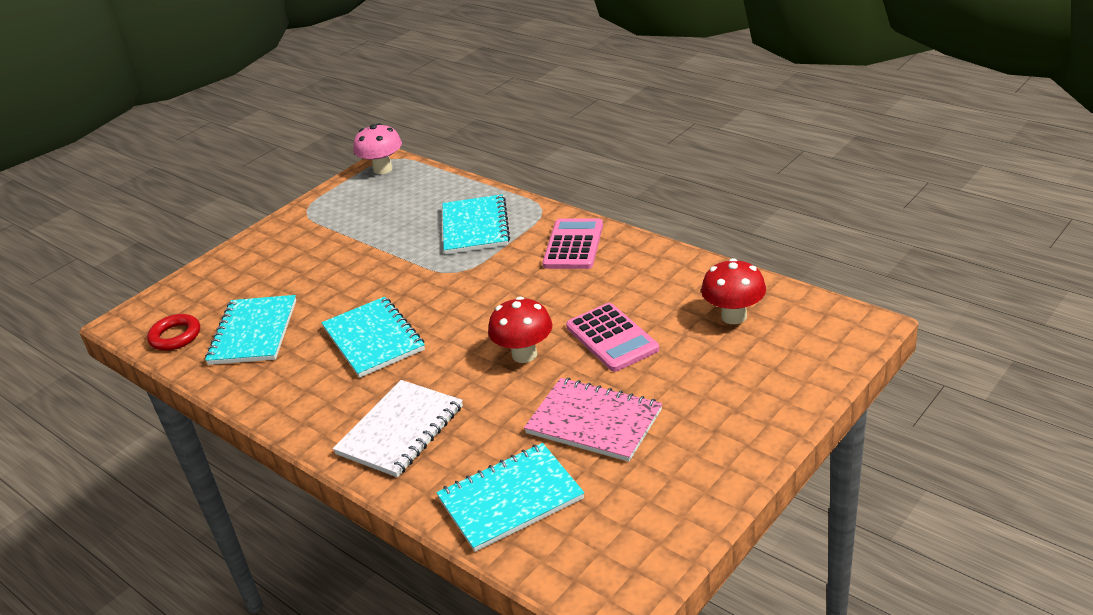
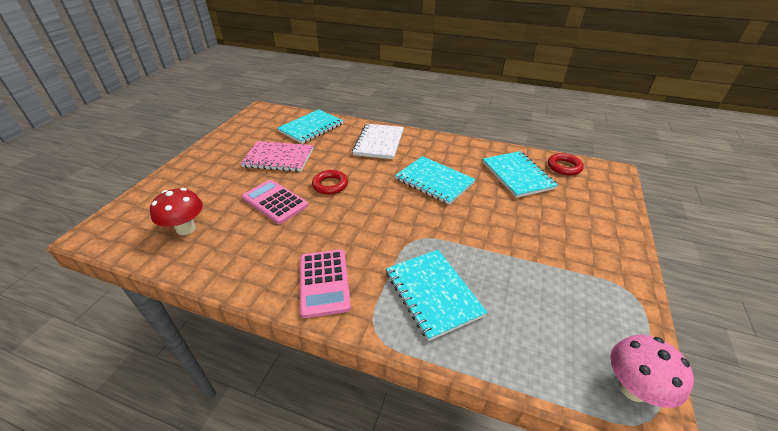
camera: 155 degrees right, 5 degrees up
red mushroom [488,297,552,363] -> red ring [312,170,348,194]

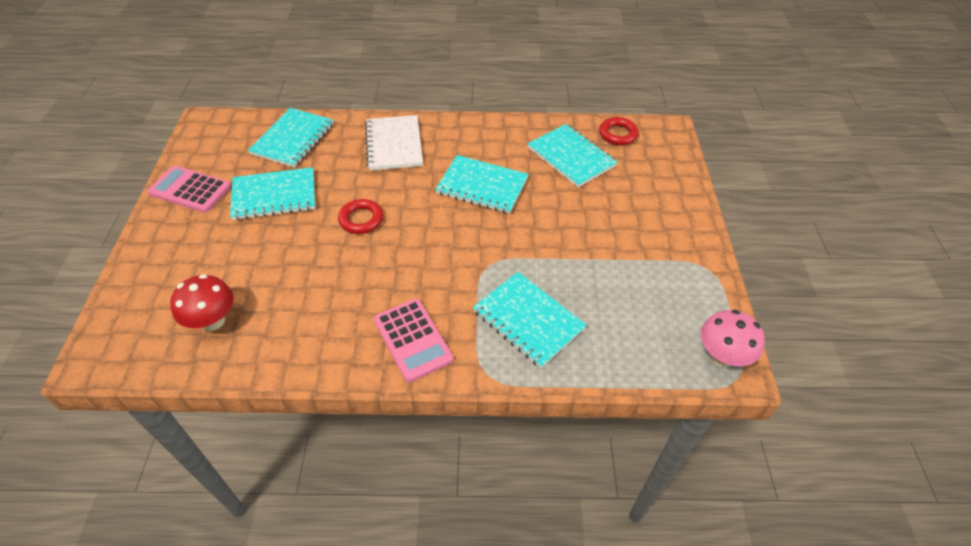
camera: 20 degrees left, 10 degrees up
pink notebook [240,141,314,172] -> turquoise notebook [230,167,315,220]
pink calculator [242,180,308,224] -> pink calculator moved to [148,166,231,213]

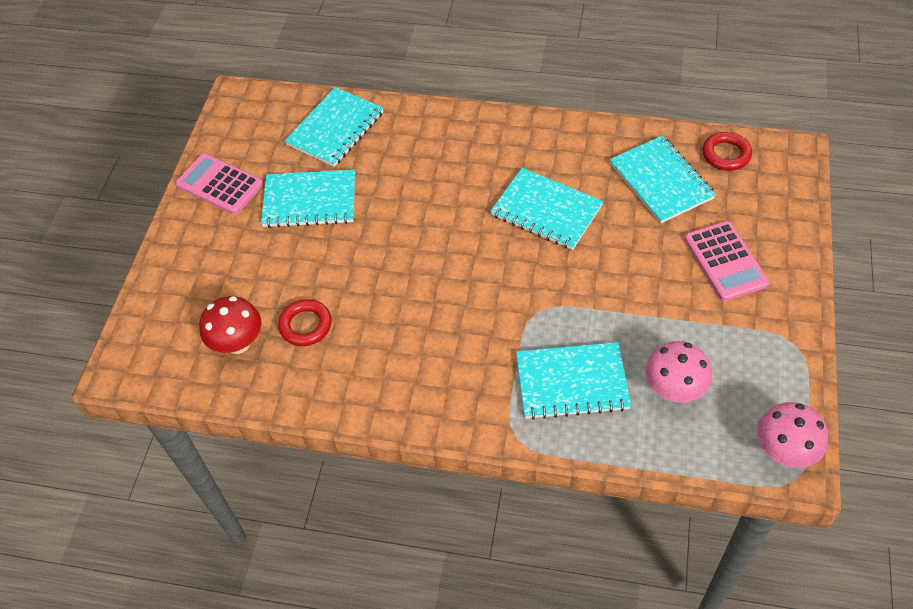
camera: 15 degrees right, 5 degrees up
red ring [338,199,383,234] -> red ring moved to [278,299,332,346]
white notebook [365,115,423,170] -> none
pink calculator [374,299,453,382] -> pink calculator moved to [684,221,769,301]
turquoise notebook [473,272,587,368] -> turquoise notebook turned 60 degrees counterclockwise [516,342,631,420]
none -> pink mushroom [645,341,712,402]

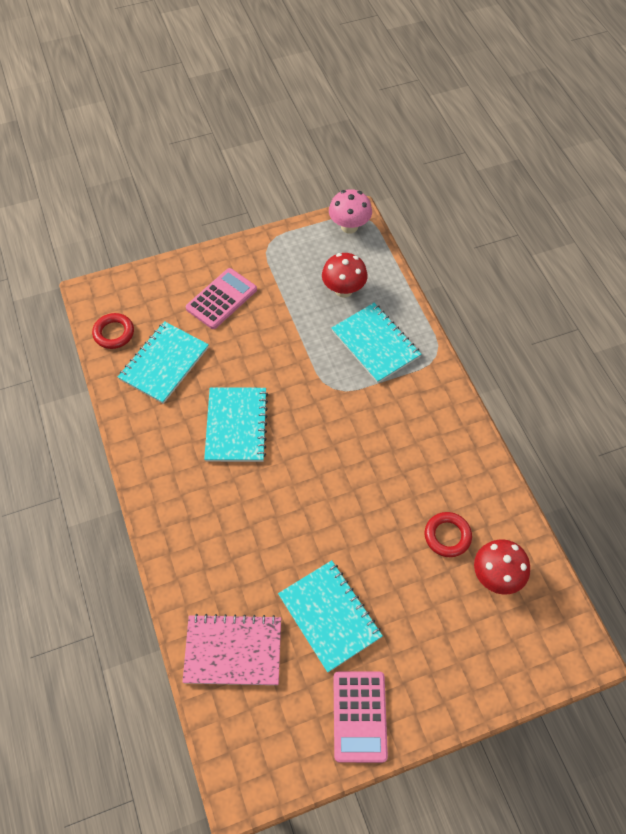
camera: 125 degrees left, 5 degrees up
turquoise notebook [284,87,383,167] -> pink notebook [182,614,281,685]
pink mushroom [645,341,712,402] -> red mushroom [322,253,368,298]

